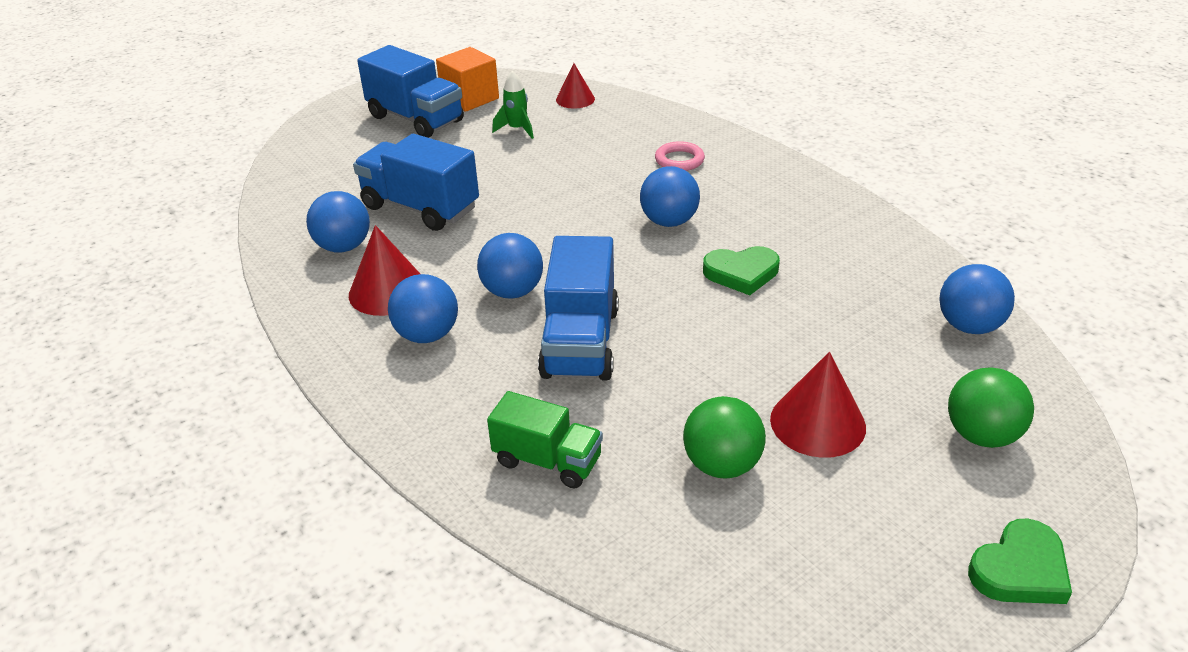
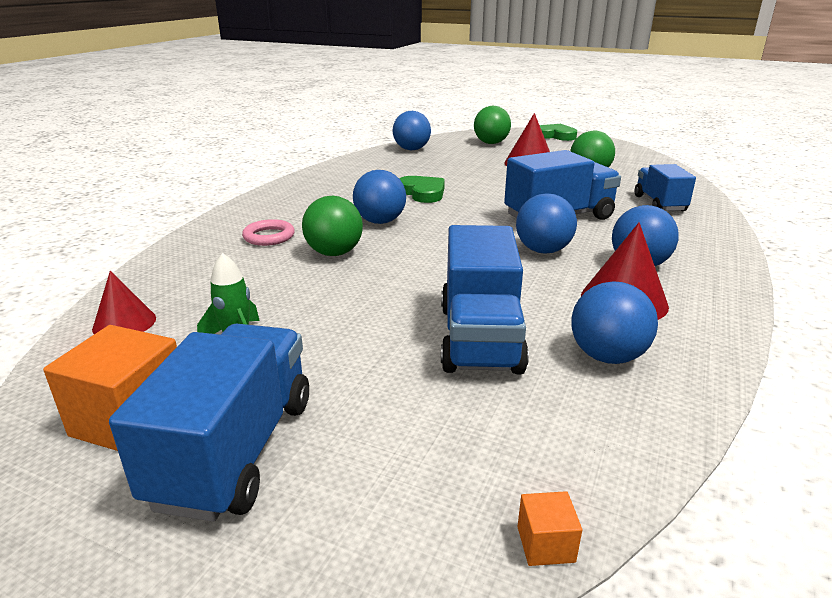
camera: 120 degrees left, 10 degrees down
green truck [487,391,603,489] -> blue truck [634,164,696,211]
none -> green ball [302,196,363,256]
none -> orange cube [517,491,582,566]

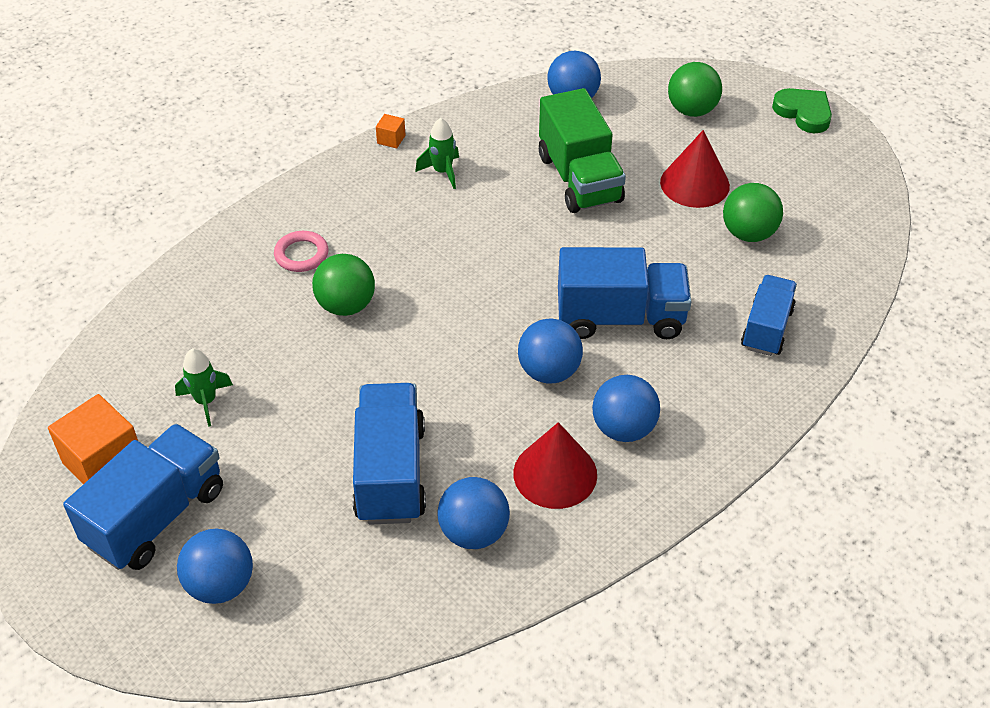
camera: 25 degrees right, 20 degrees up
red cone [92,271,156,334] -> none
blue ball [353,170,406,224] -> blue ball moved to [177,529,253,604]
green heart [400,176,445,203] -> none
blue truck [441,225,529,374] -> blue truck turned 150 degrees clockwise [353,383,426,525]
orange cube [517,491,582,566] -> orange cube moved to [376,114,405,148]
none -> green rocket [415,118,459,189]
none -> green truck [539,88,626,213]

